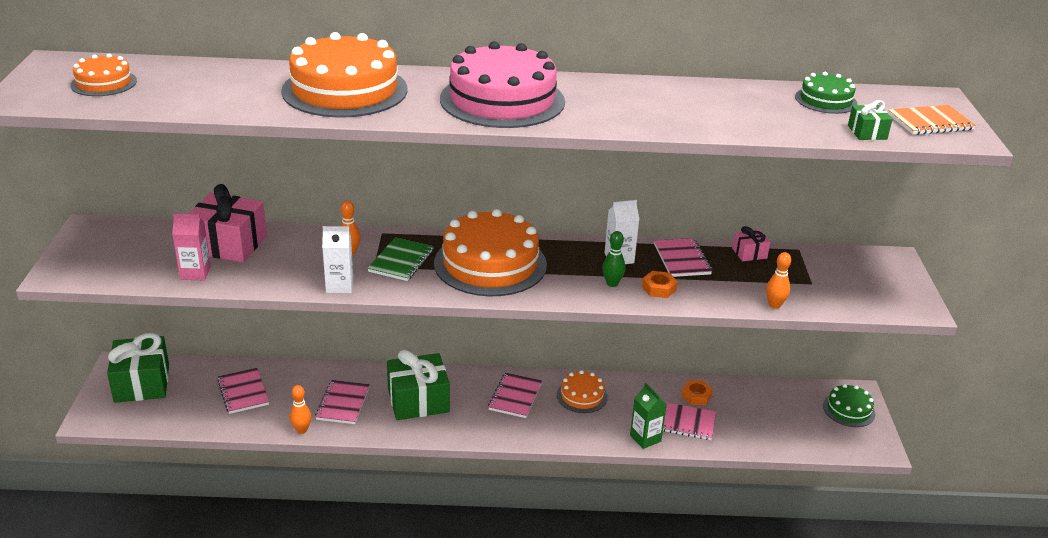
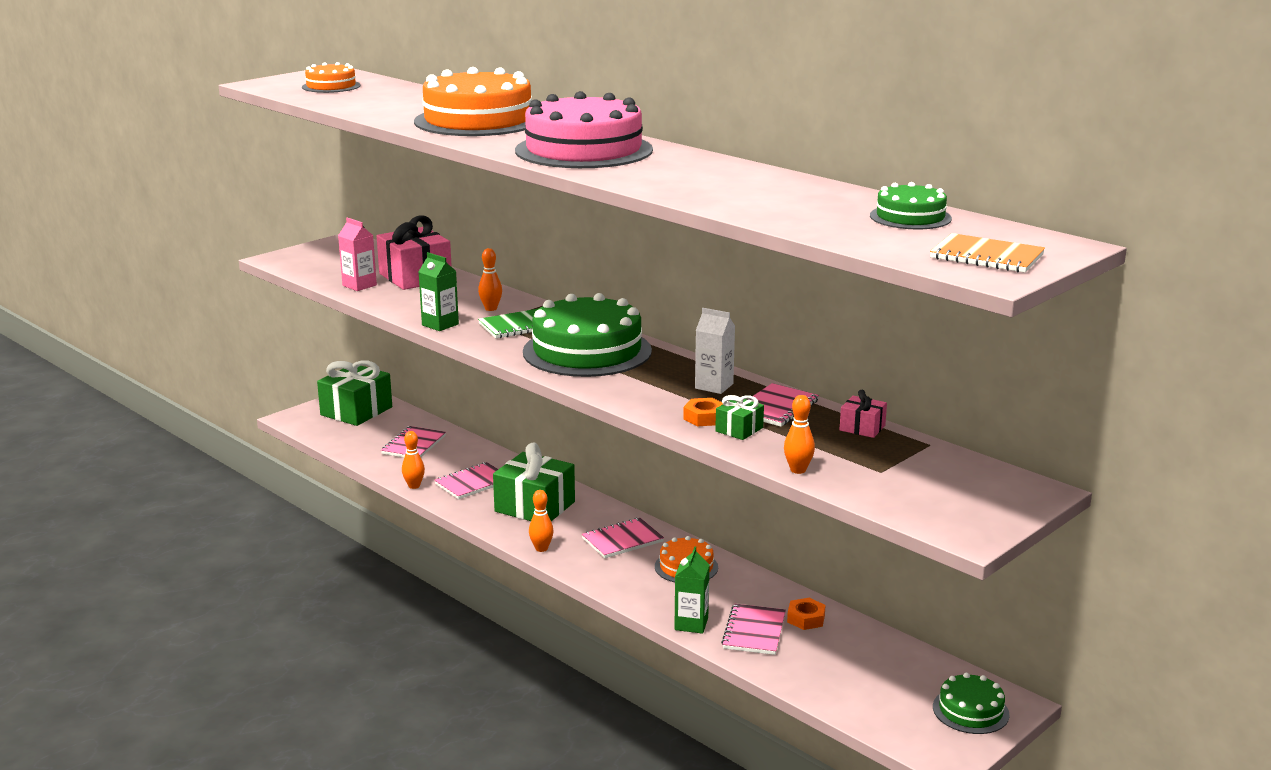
camera: 45 degrees right, 10 degrees down
white carton [322,226,353,293] -> green carton [419,252,459,331]
orange cake [434,209,547,296] -> green cake [523,293,652,377]
green bowling pin [602,231,625,287] -> none
pink notebook [663,402,716,440] -> pink notebook turned 45 degrees clockwise [721,604,786,655]
green gift [848,100,892,140] -> green gift moved to [715,395,764,440]
none -> orange bowling pin [529,490,554,552]

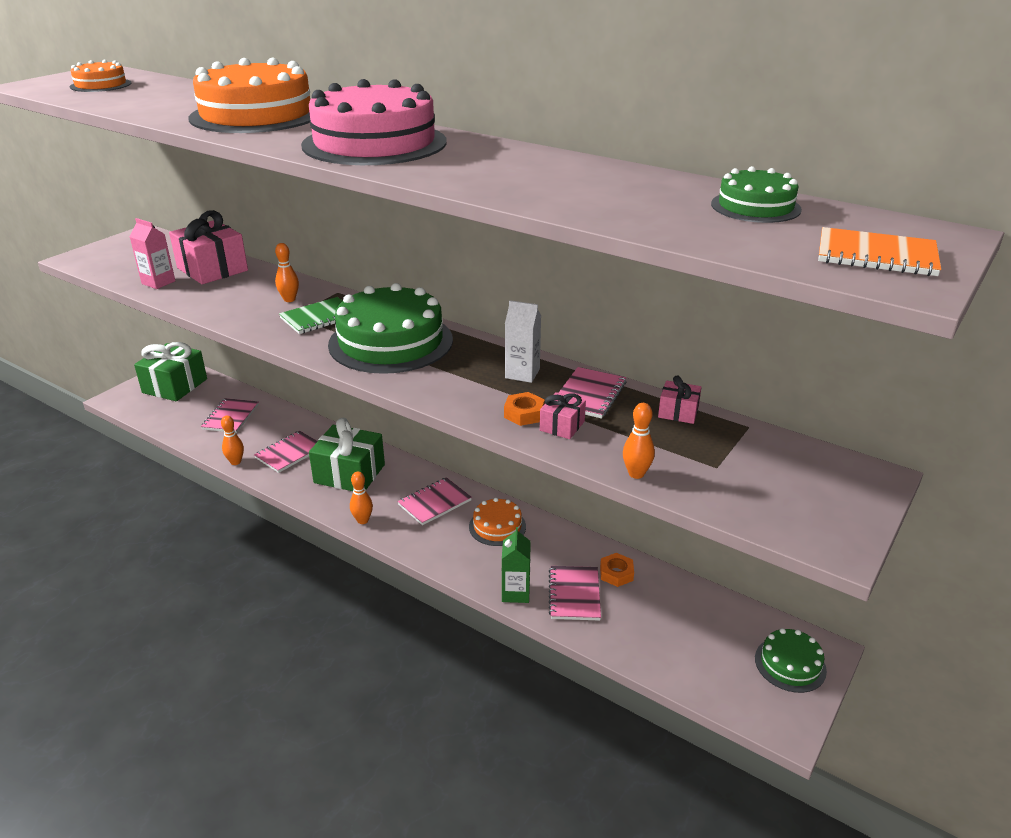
camera: 10 degrees left, 10 degrees up
green carton [419,252,459,331] -> none
green gift [715,395,764,440] -> pink gift [540,392,586,439]

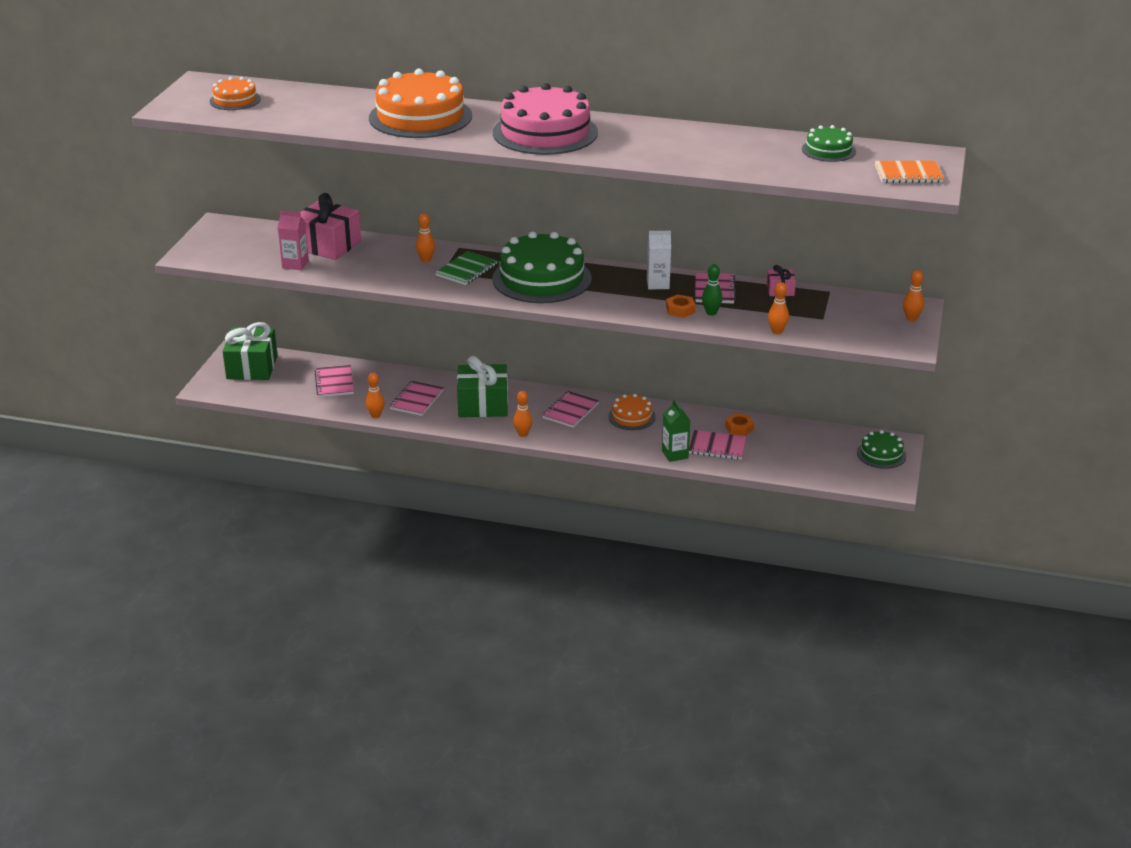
camera: 20 degrees left, 0 degrees up
pink gift [540,392,586,439] -> green bowling pin [702,264,723,315]
pink notebook [549,566,601,621] -> pink notebook turned 60 degrees counterclockwise [689,430,747,460]
none -> orange bowling pin [903,270,924,321]

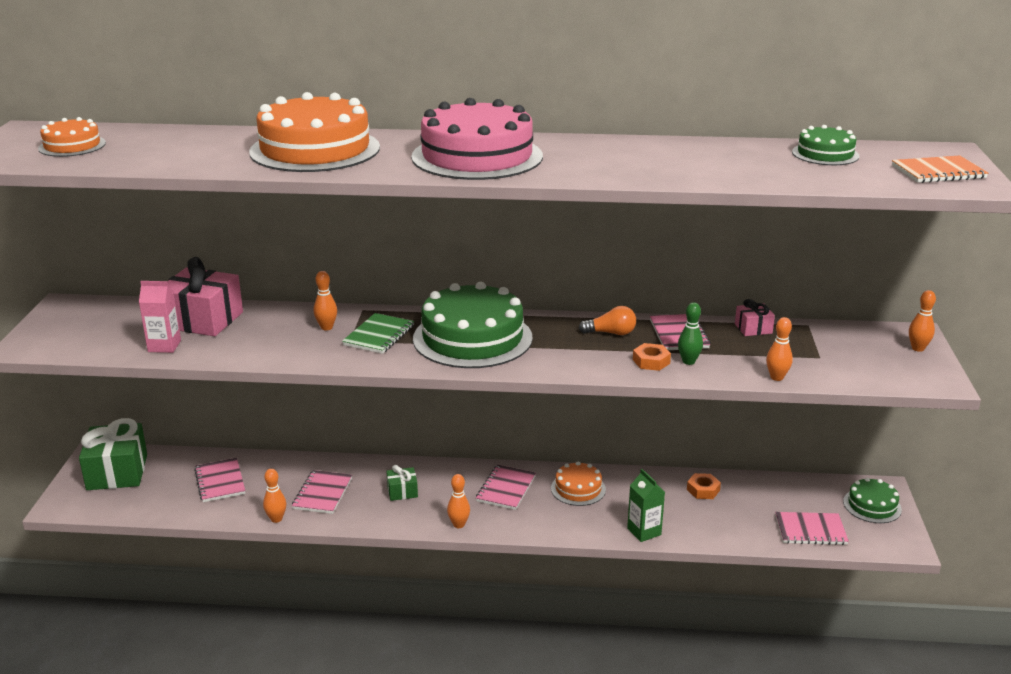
camera: 10 degrees left, 5 degrees down
green gift [457,356,508,417] -> green gift [386,465,418,501], size x0.48
white carton [647,231,671,289] -> orange light bulb [579,306,636,335]
pink notebook [689,430,747,460] -> pink notebook moved to [775,512,849,545]

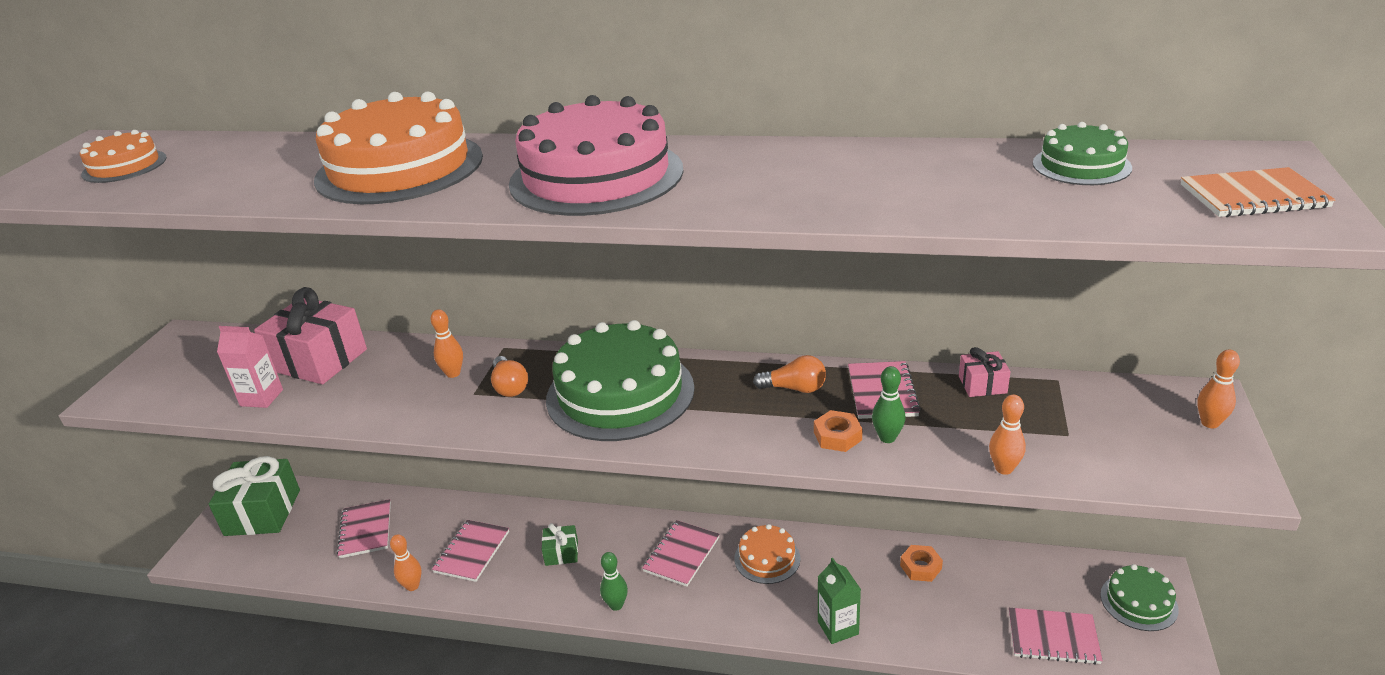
camera: 10 degrees right, 5 degrees up
green notebook [342,313,414,354] -> orange light bulb [491,356,528,397]
orange bowling pin [447,474,470,528] -> green bowling pin [600,552,628,611]

